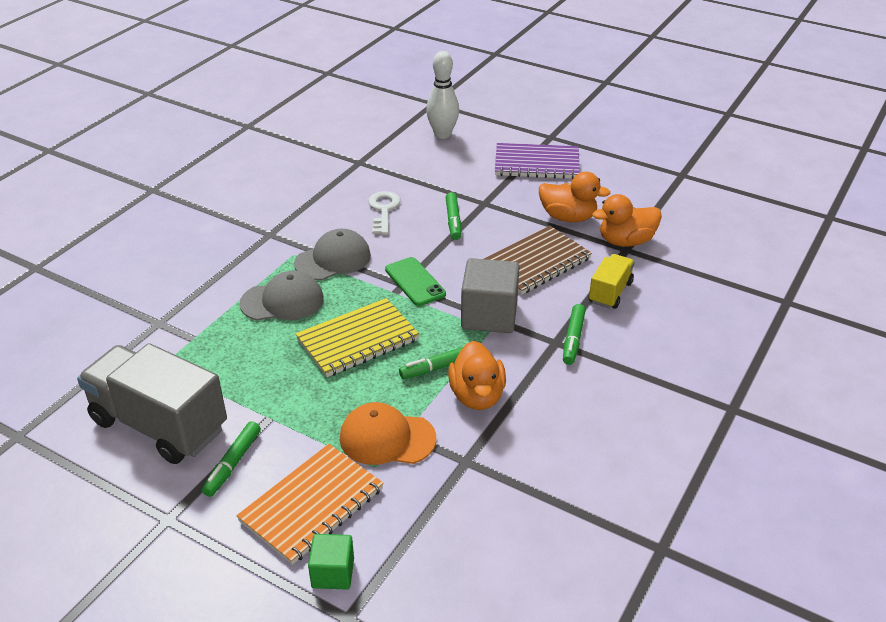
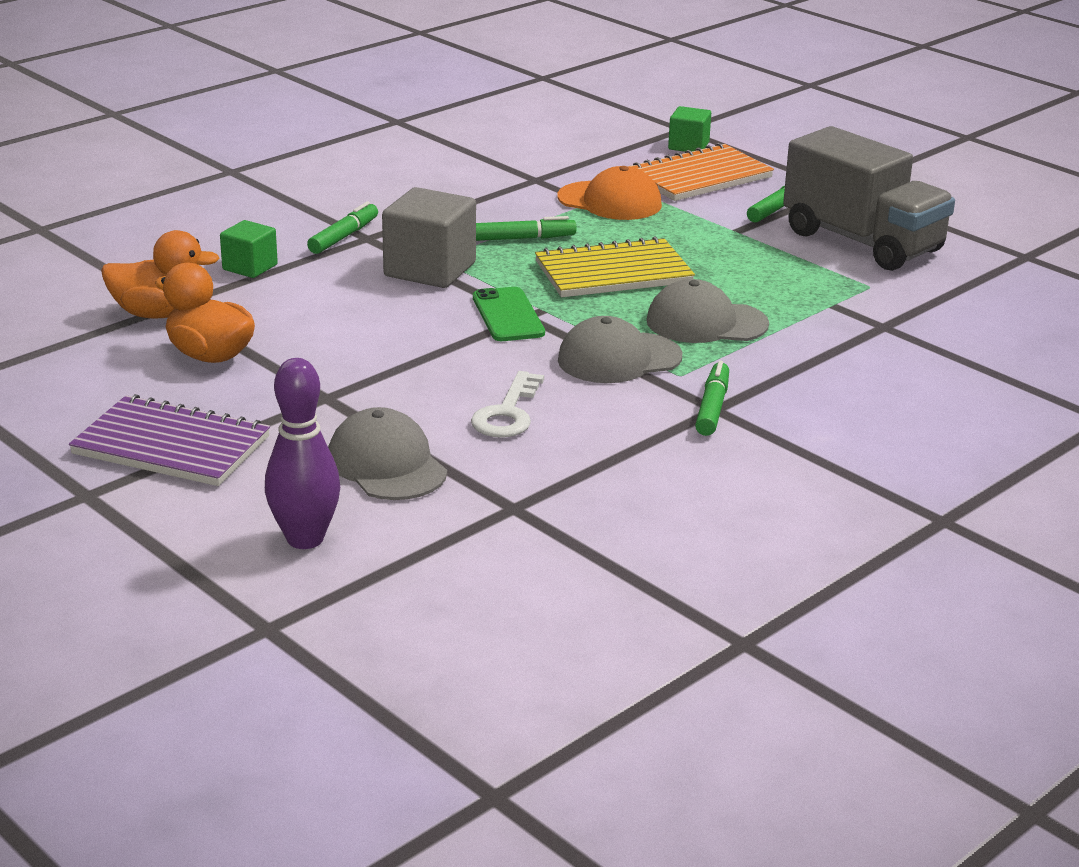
camera: 165 degrees left, 10 degrees down
white bowling pin [426,51,459,139] -> purple bowling pin [265,358,340,549]
green marker [446,192,461,240] -> green marker moved to [695,361,729,436]
orange duck [448,341,506,410] -> none
brown notebook [484,226,592,295] -> none
yellow truck [589,254,635,309] -> green cube [220,220,278,278]
none -> grey cap [328,407,447,500]

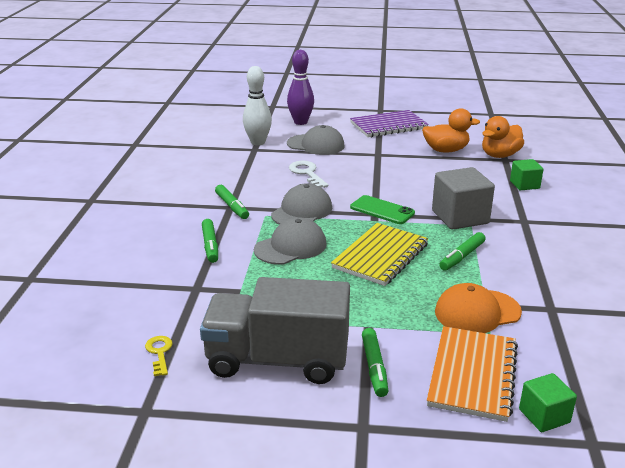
camera: 140 degrees right, 0 degrees up
green marker [307,201,378,254] -> green marker moved to [202,219,218,263]
none -> yellow key [145,336,173,376]
none -> white bowling pin [243,66,272,145]

